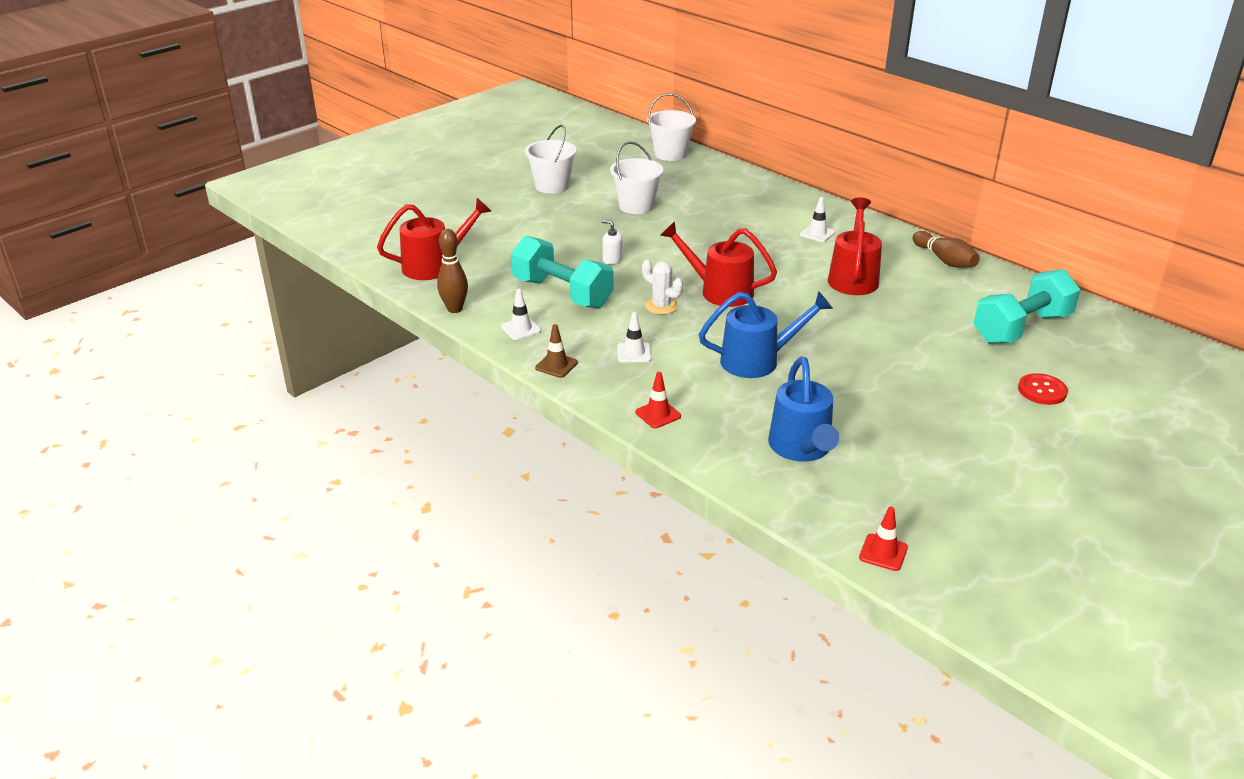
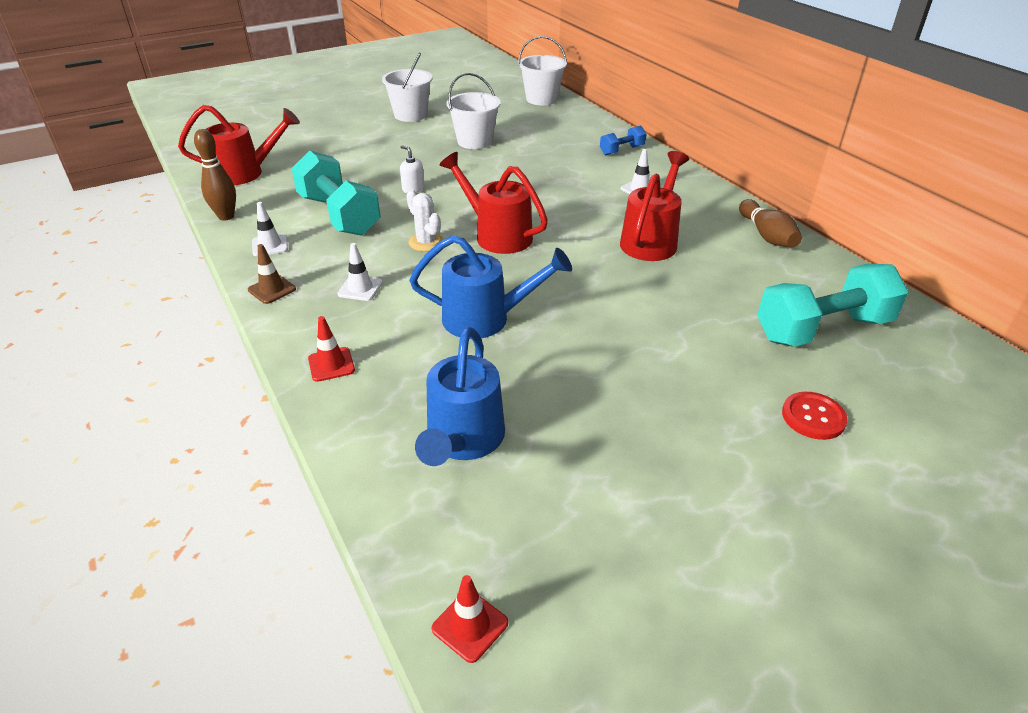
camera: 15 degrees right, 5 degrees up
none -> blue dumbbell [600,125,647,155]

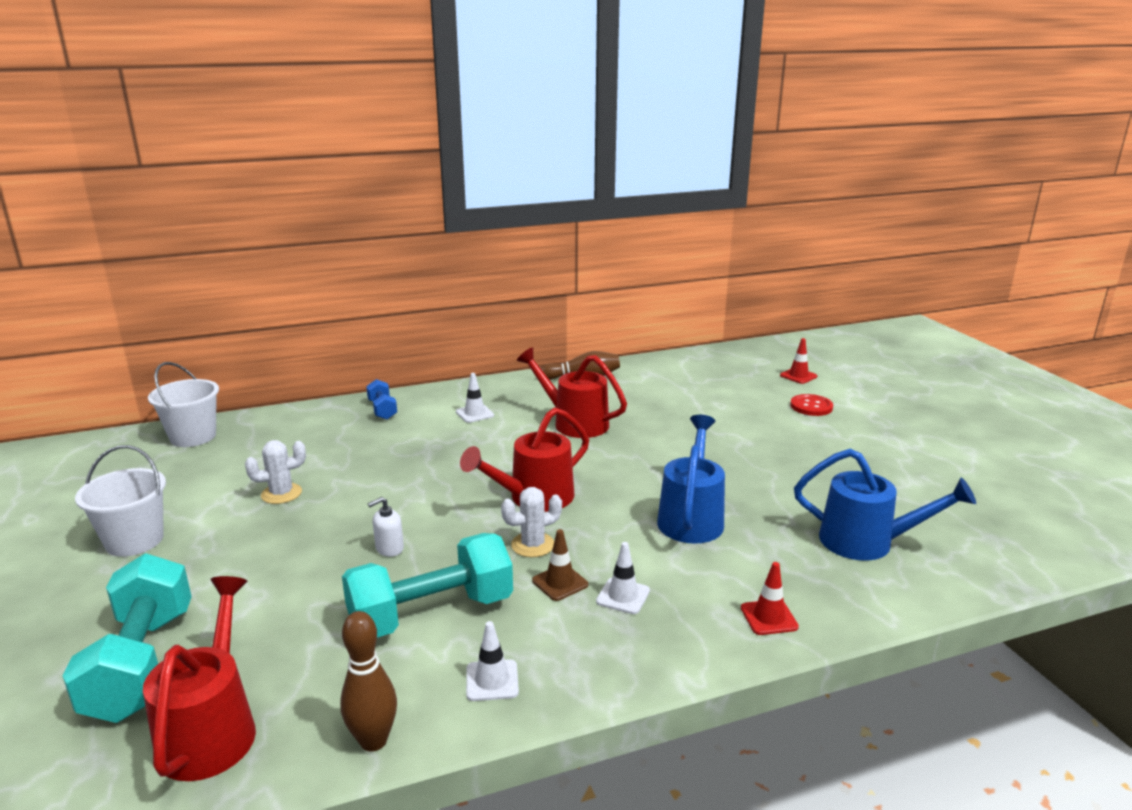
camera: 80 degrees left, 15 degrees down
brown traffic cone [248,244,296,304] -> brown traffic cone moved to [532,529,588,601]
red traffic cone [432,575,508,663] -> red traffic cone moved to [780,338,818,384]
white bucket [446,73,501,149] -> white cactus [245,440,306,504]
turquoise dumbbell [757,264,908,347] -> turquoise dumbbell moved to [62,553,192,723]

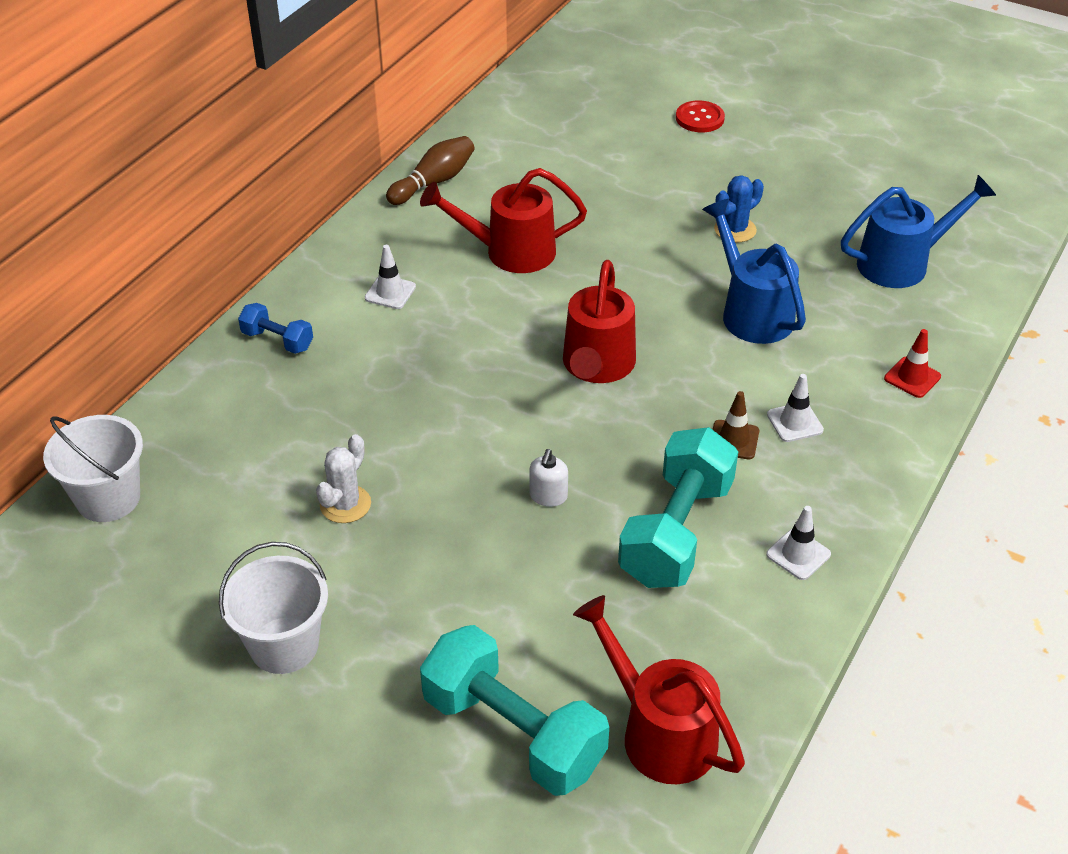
camera: 40 degrees left, 20 degrees up
brown bowling pin [340,611,397,752] -> none
white cactus [501,487,562,557] -> none
red traffic cone [780,338,818,384] -> none
none -> blue cactus [714,175,764,242]

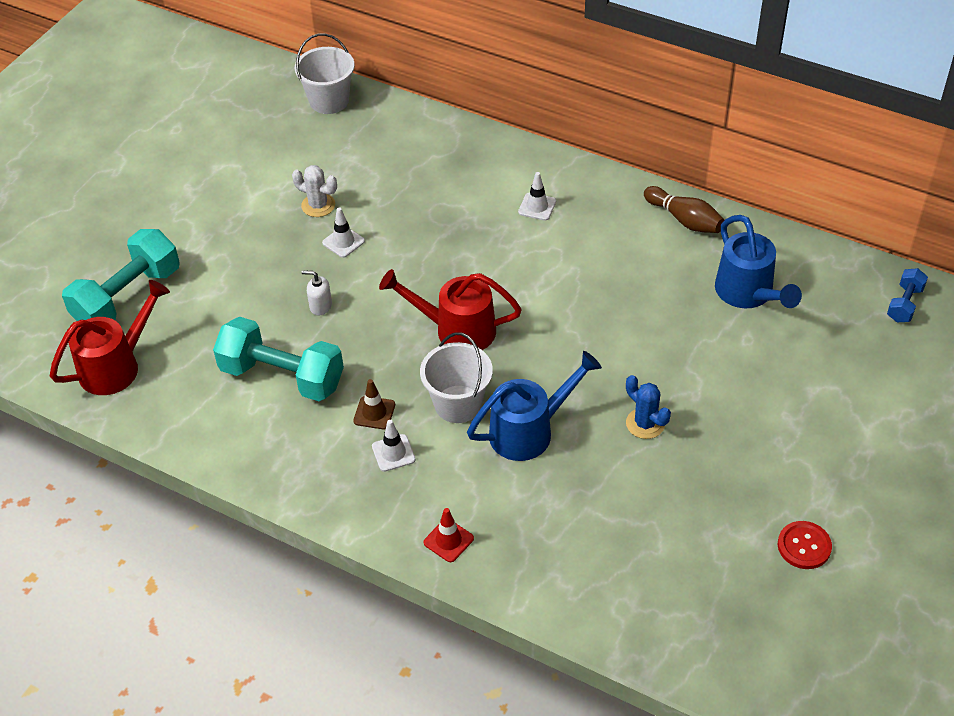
camera: 90 degrees right, 5 degrees up
white bucket [219,542,328,674] -> white bucket moved to [420,332,493,423]
blue dumbbell [238,303,313,354] -> blue dumbbell moved to [887,268,928,322]
red watering can [420,168,587,273] -> none
red button [676,101,725,132] -> red button moved to [778,521,832,569]
white traffic cone [766,506,831,580] -> white traffic cone moved to [322,207,365,258]
blue watering can [841,175,996,288] -> blue watering can moved to [715,215,802,308]

